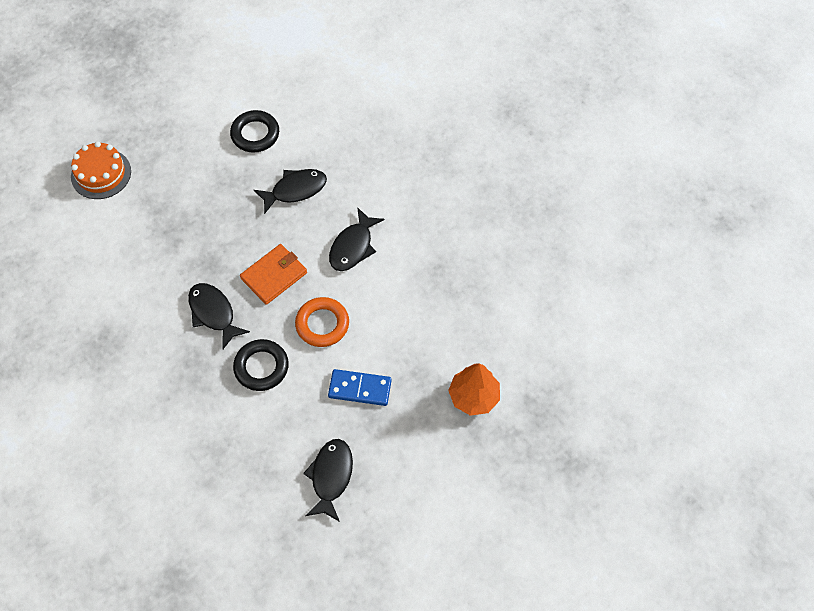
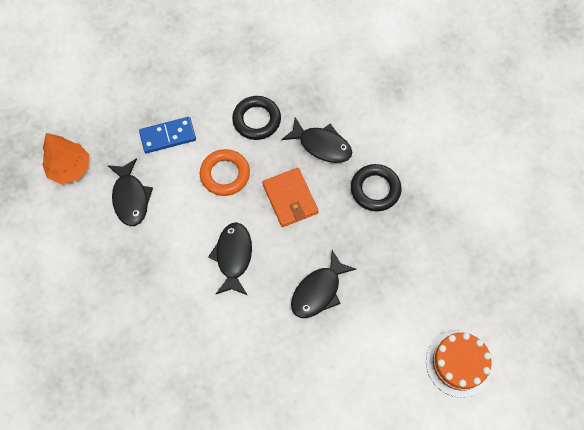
camera: 155 degrees right, 5 degrees up
orange cake [71,141,131,199] -> orange cake moved to [426,331,493,398]
black ring [230,110,279,153] -> black ring moved to [351,164,401,211]
orange wallet [240,244,307,305] -> orange wallet turned 45 degrees counterclockwise [262,168,319,227]
black fish [303,439,353,522] -> black fish moved to [107,158,153,226]

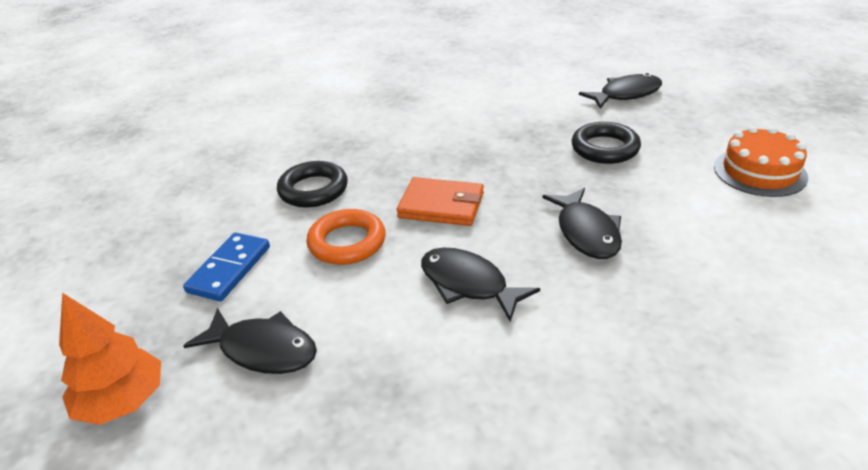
camera: 50 degrees left, 30 degrees down
black fish [281,117,352,163] -> black fish moved to [579,73,662,109]
black ring [351,164,401,211] -> black ring moved to [572,122,641,164]

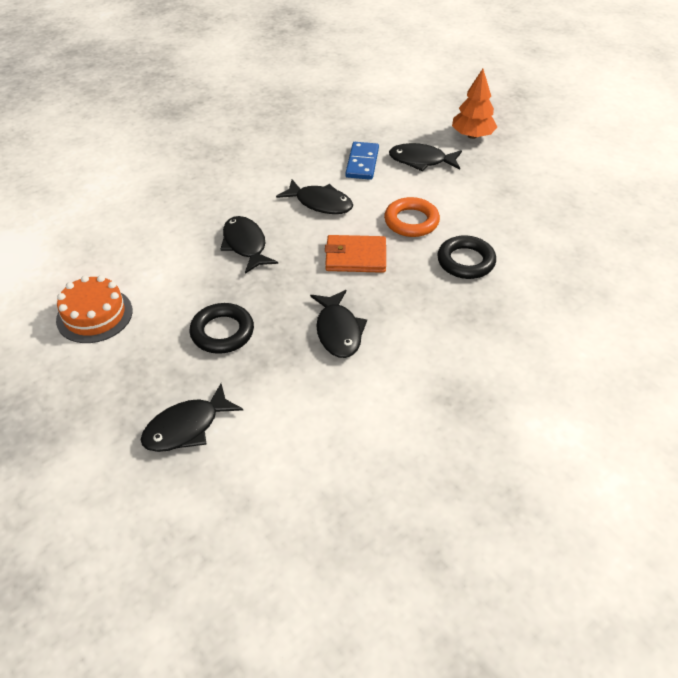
camera: 165 degrees right, 10 degrees up
blue domino [183,233,270,301] -> blue domino moved to [345,142,379,180]
none -> black fish [310,290,367,358]

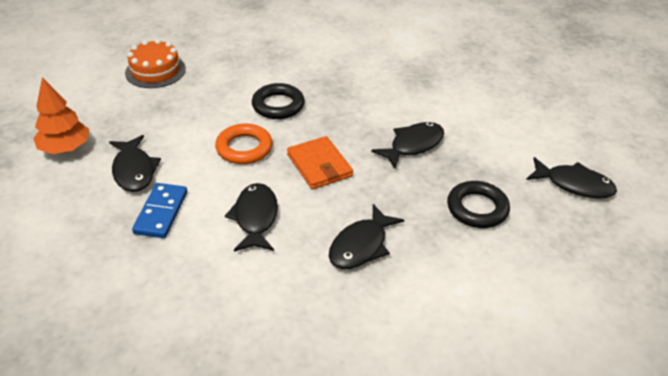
camera: 120 degrees left, 5 degrees down
orange cake [56,275,133,343] -> orange cake moved to [125,39,186,88]
blue domino [345,142,379,180] -> blue domino turned 60 degrees counterclockwise [132,183,187,238]

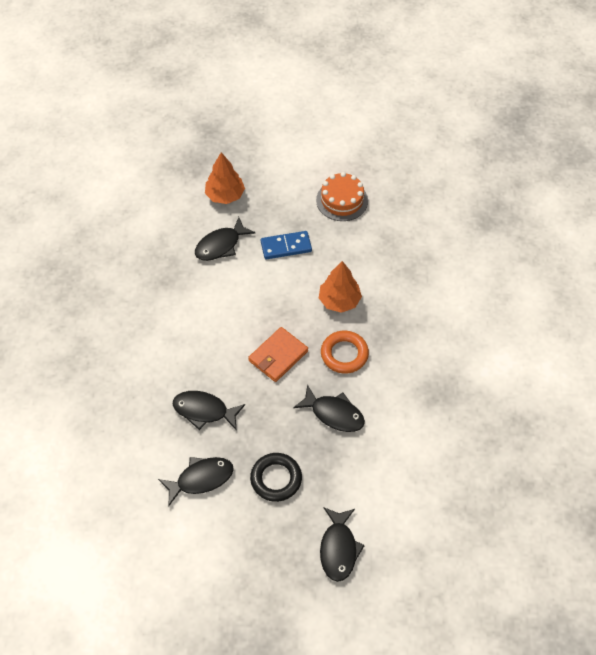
camera: 70 degrees right, 15 degrees up
blue domino [132,183,187,238] -> blue domino moved to [261,231,312,259]
orange ring [215,124,273,164] -> orange ring moved to [321,331,369,374]
black fish [225,183,278,252] -> black fish moved to [158,457,234,506]
black ring [252,83,305,119] -> orange tree [319,261,362,313]

